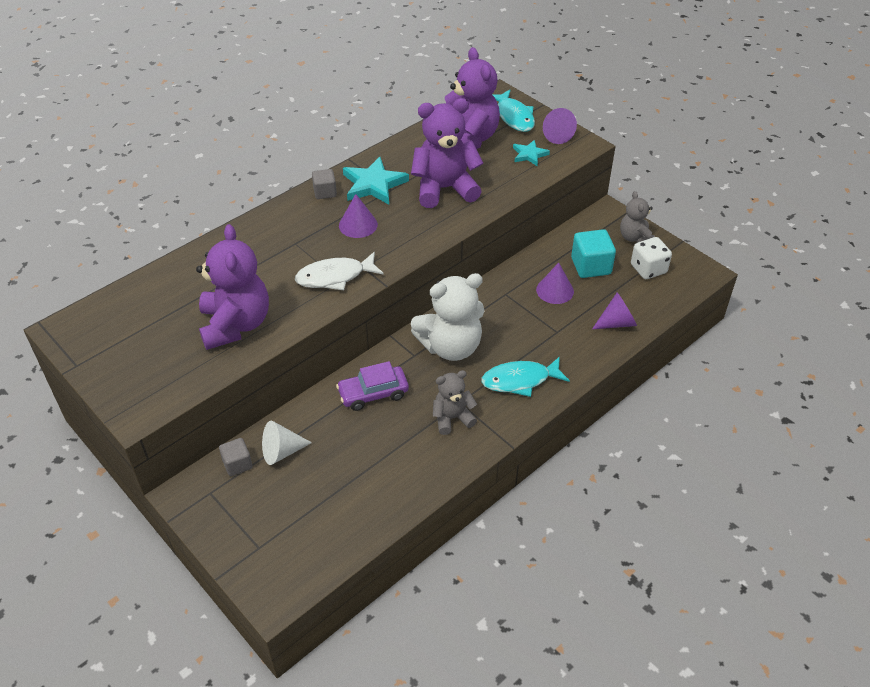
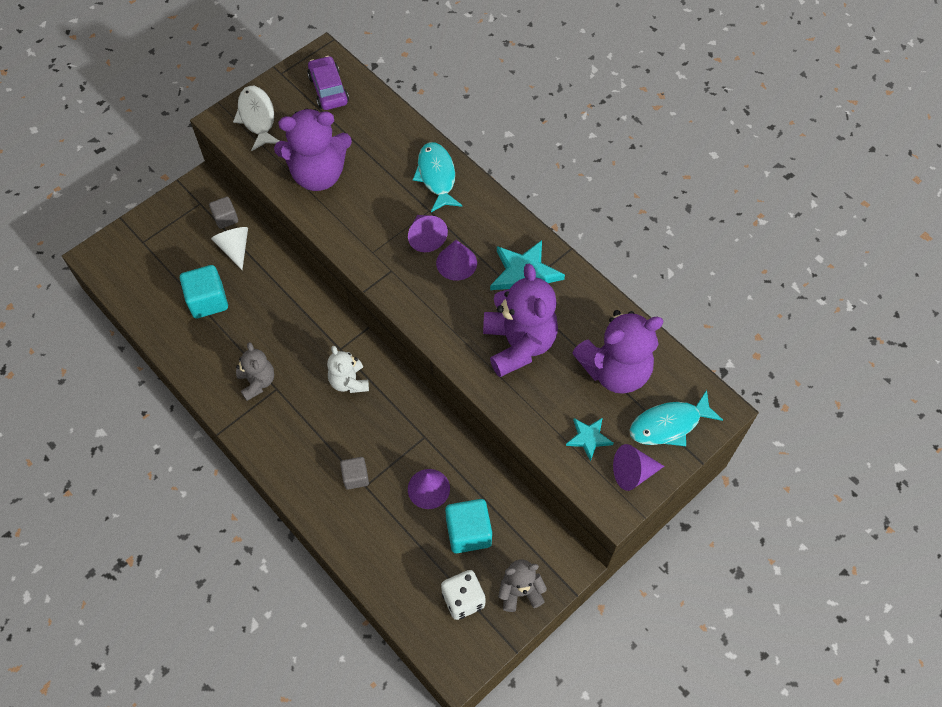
camera: 90 degrees right, 15 degrees up
white fish [295,252,384,290] -> white fish moved to [233,86,279,151]
grey cube [312,169,337,199] -> grey cube moved to [340,457,369,490]
purple car [336,361,409,411] -> purple car moved to [307,56,349,110]
white teddy bear [411,273,484,361] -> white teddy bear [327,346,369,393], size x0.56
turquoise fish [481,356,570,397] -> turquoise fish moved to [413,142,463,212]
purple cone [592,293,637,329] -> purple cone moved to [408,215,448,252]
none -> turquoise cube [180,265,228,318]

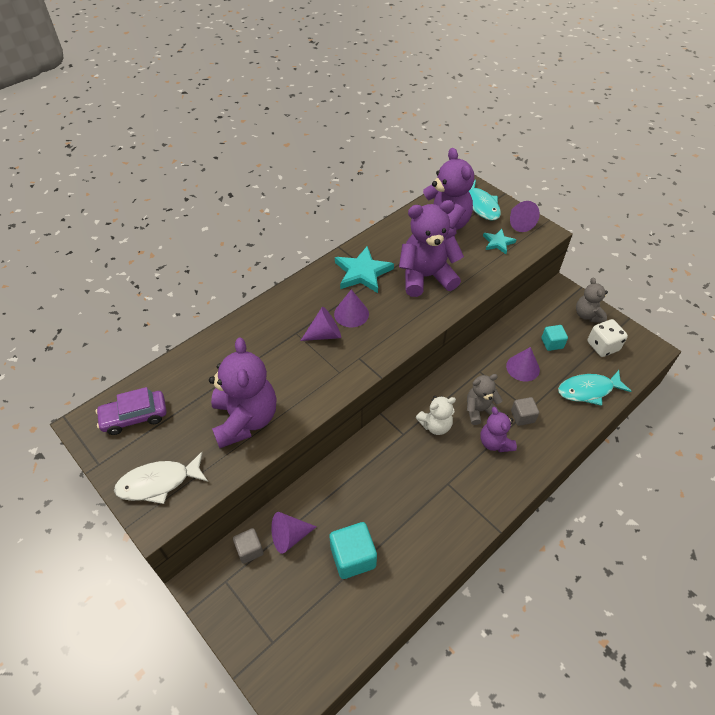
camera: 90 degrees left, 10 degrees down
white cone [211,227,248,270] -> purple cone [271,512,316,554]
grey teddy bear [236,342,274,401] -> grey teddy bear moved to [467,374,503,425]
turquoise fish [413,142,463,212] -> turquoise fish moved to [558,370,632,406]
turquoise cube [445,499,492,553] -> turquoise cube [541,325,568,351], size x0.61
none -> purple teddy bear [480,407,517,452]

